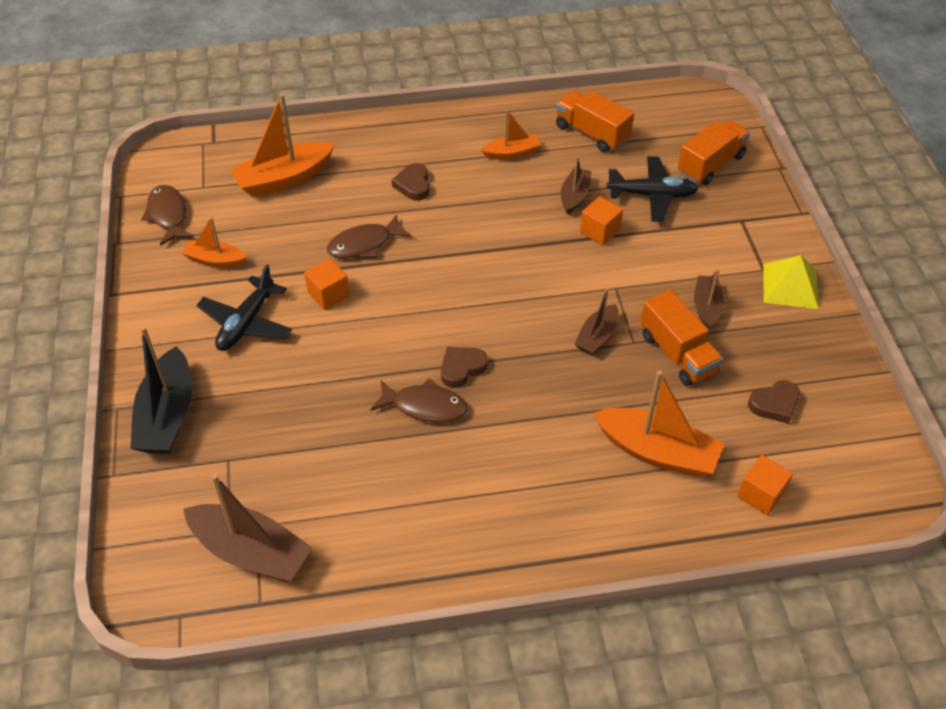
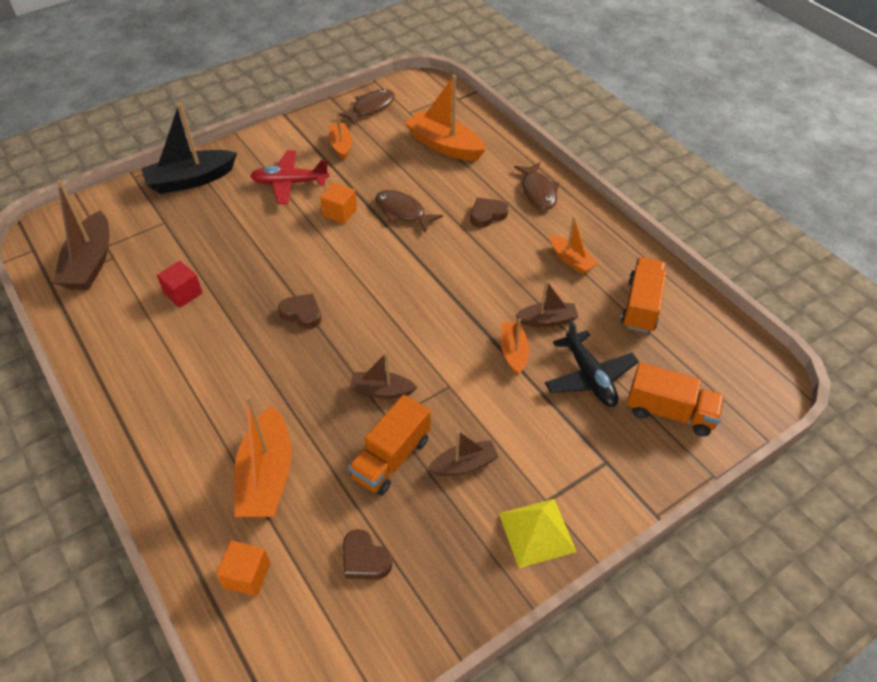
camera: 65 degrees right, 0 degrees up
black plane [196,264,292,351] -> red plane [250,150,329,204]
brown fish [371,378,468,423] -> brown fish moved to [514,162,559,210]
orange cube [580,196,623,246] -> orange boat [501,318,529,375]
none -> red cube [157,261,203,308]

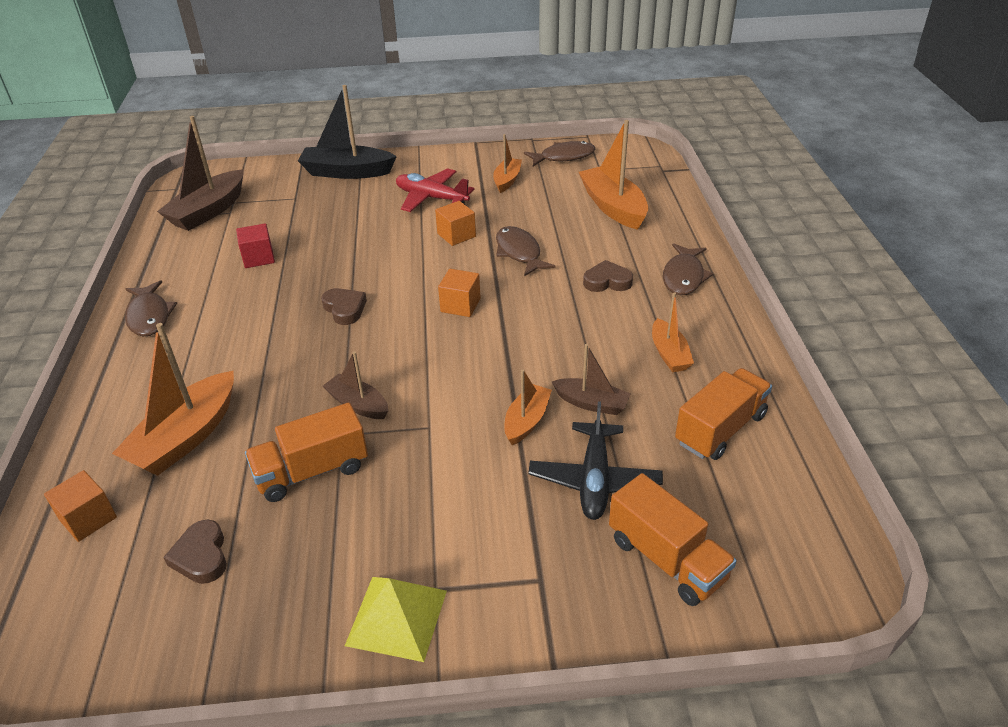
camera: 30 degrees right, 10 degrees down
brown boat [428,430,499,476] -> none
none -> brown fish [125,280,177,336]
none -> orange cube [438,269,481,317]

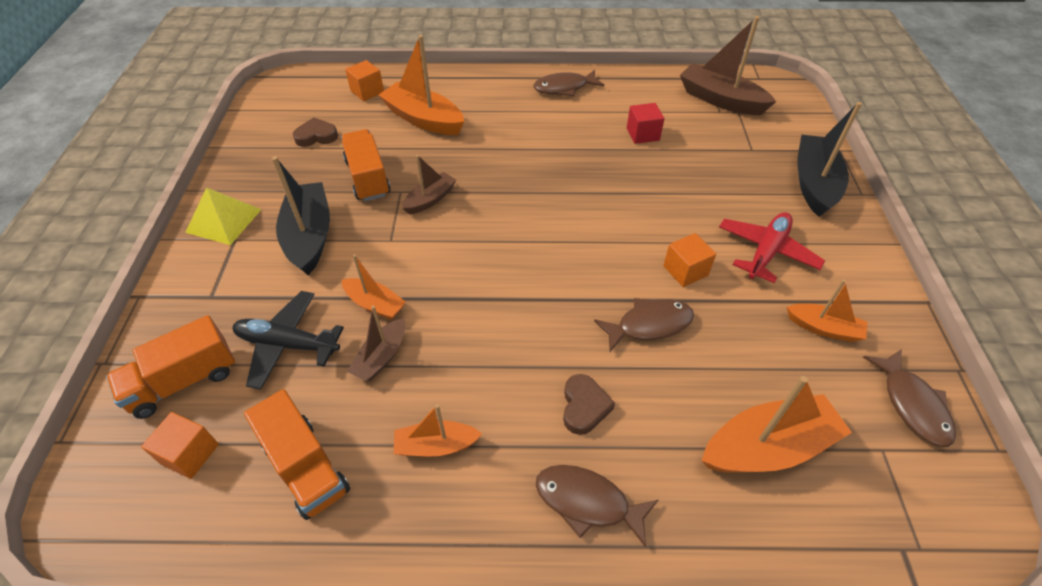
camera: 95 degrees right, 10 degrees up
brown heart [321,288,367,325] -> none
orange cube [438,269,481,317] -> orange cube moved to [141,412,219,479]
none -> black boat [272,156,330,275]

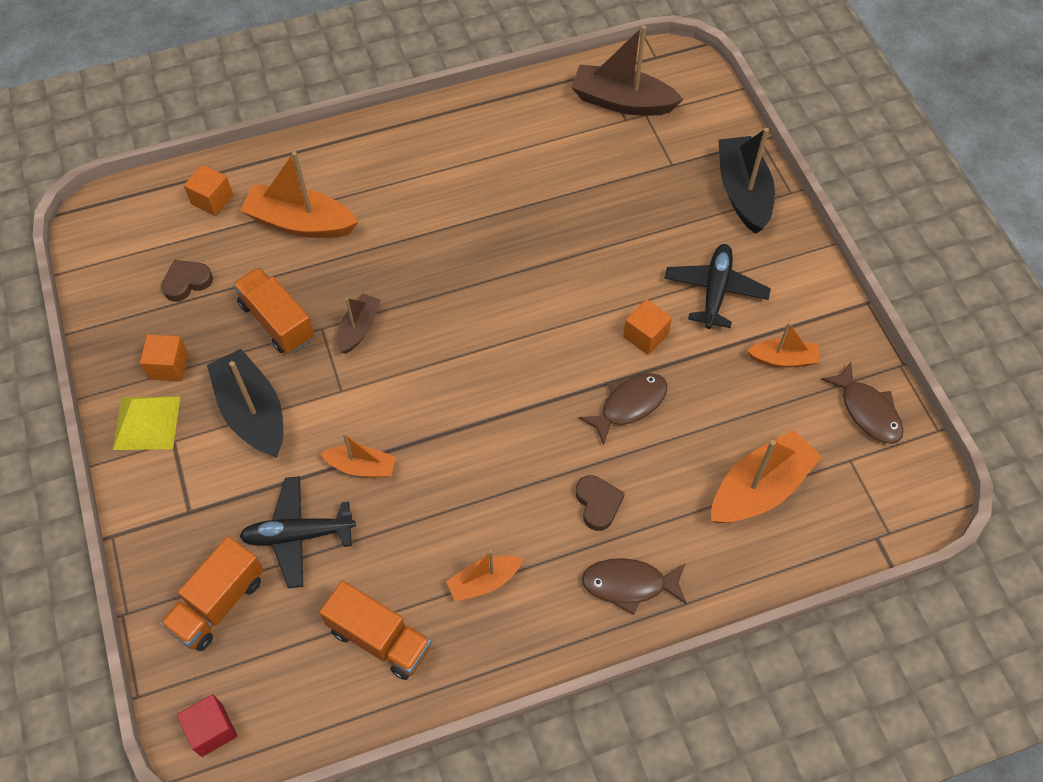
camera: 20 degrees left, 10 degrees up
orange cube [141,412,219,479] -> orange cube moved to [140,334,188,381]
brown boat [347,306,405,381] -> none
brown fish [533,70,604,97] -> none
red cube [627,103,664,144] -> red cube moved to [177,694,237,757]
red plane [719,212,825,283] -> black plane [665,244,771,329]

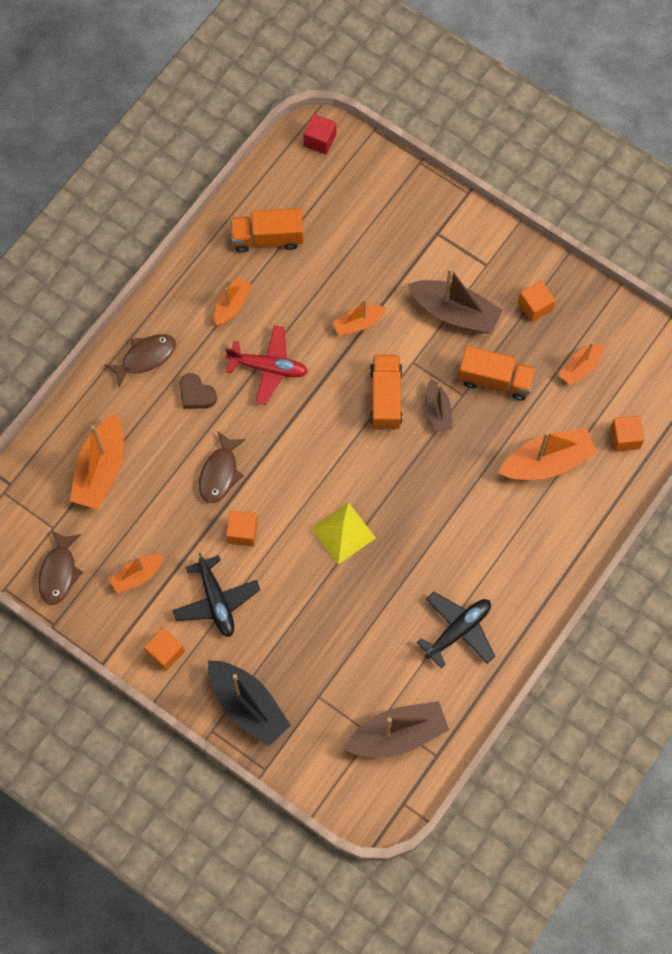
camera: 145 degrees right, 10 degrees up
yellow pyramid [113,396,180,450] -> yellow pyramid moved to [311,502,376,565]
orange truck [160,536,264,651] -> orange truck moved to [370,355,403,430]
brown heart [161,260,213,302] -> orange boat [558,342,604,385]
black boat [207,349,283,457] -> brown boat [407,268,503,334]
black plane [239,476,356,588] -> black plane moved to [417,592,495,668]
brown fish [821,362,904,444] -> brown fish turned 105 degrees counterclockwise [38,530,83,605]
none -> orange cube [144,628,185,671]
none -> red plane [225,325,308,405]

